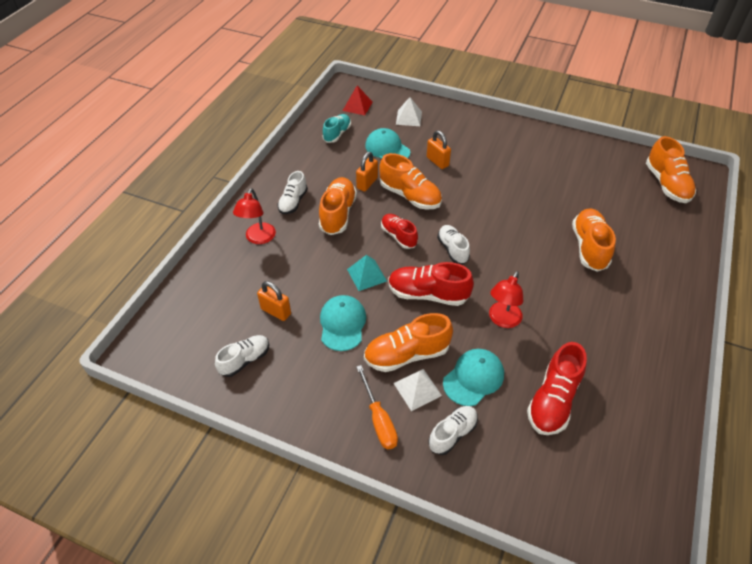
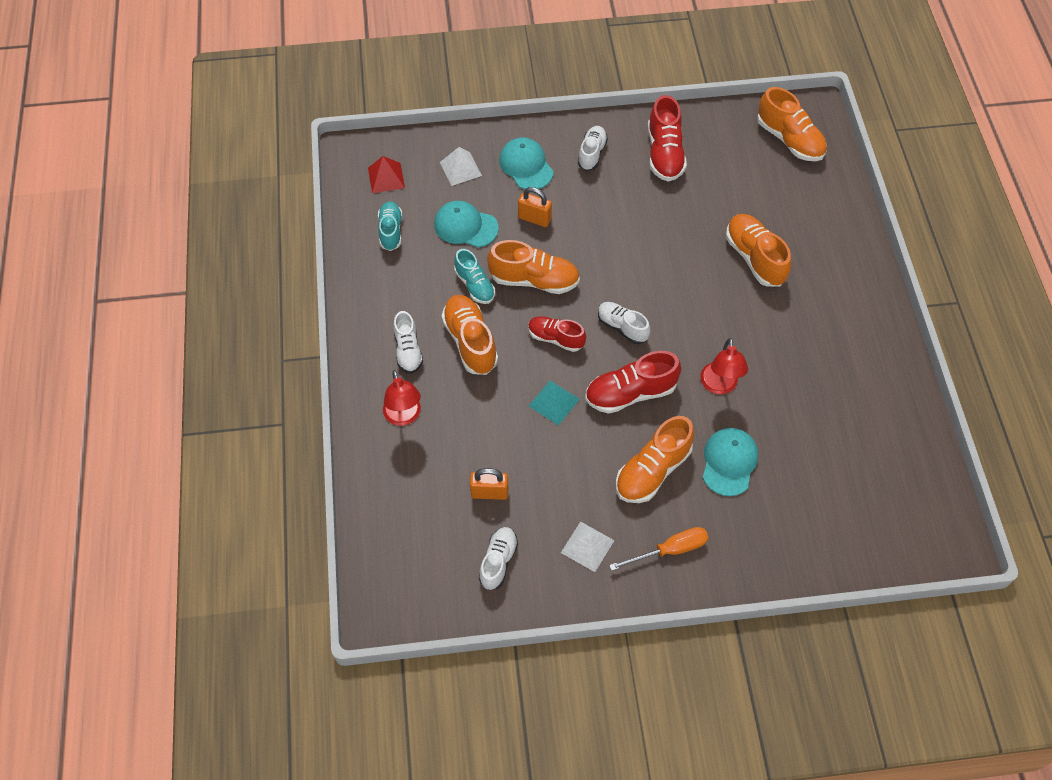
camera: 30 degrees left, 10 degrees up
turquoise cap [320,295,366,351] -> turquoise cap moved to [499,137,554,189]
orange padlock [356,152,378,191] -> turquoise shoe [454,249,495,304]
orange screwdriver [356,365,398,449] -> orange screwdriver turned 60 degrees counterclockwise [609,527,708,571]
white pyramid [394,369,442,411] -> white pyramid moved to [561,521,615,572]
white shoe [428,406,478,455] -> white shoe moved to [578,126,608,171]
red shoe [527,342,587,435] -> red shoe moved to [648,95,687,182]

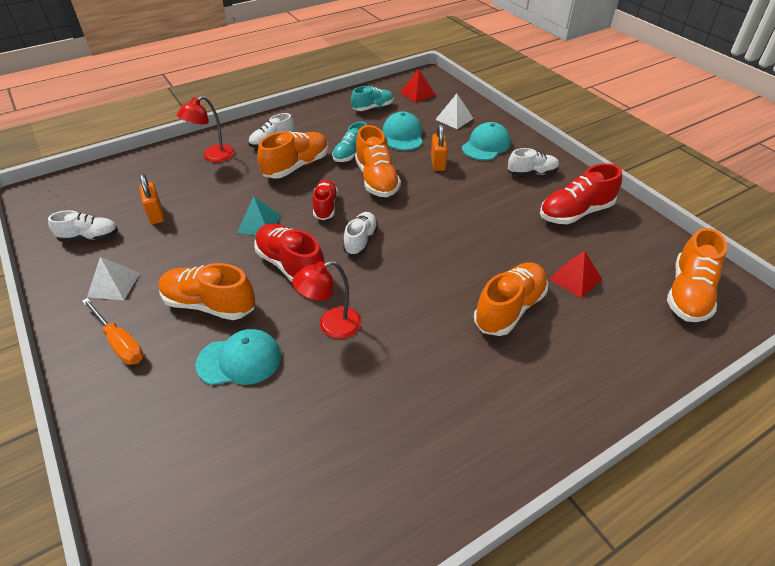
camera: 65 degrees right, 15 degrees down
none -> red pyramid [549,251,602,299]

